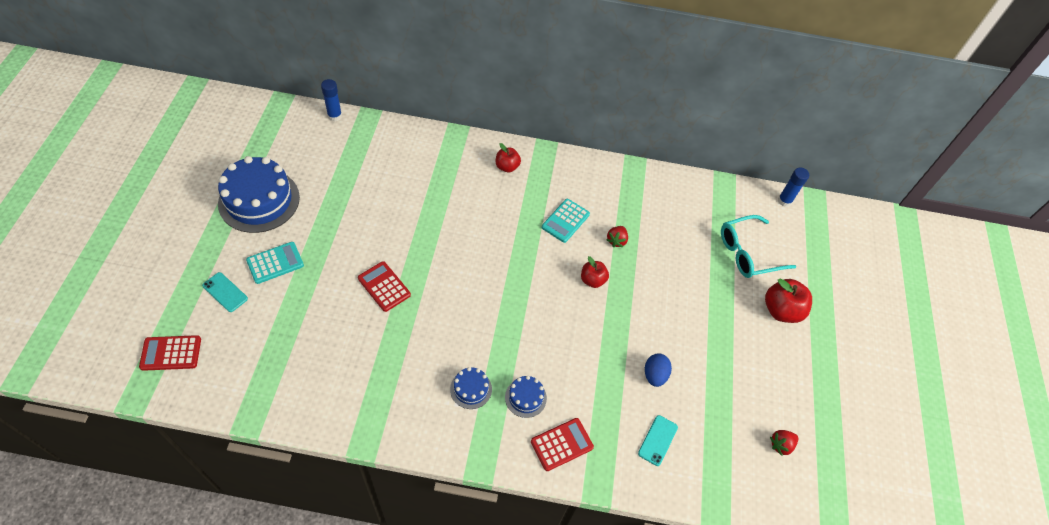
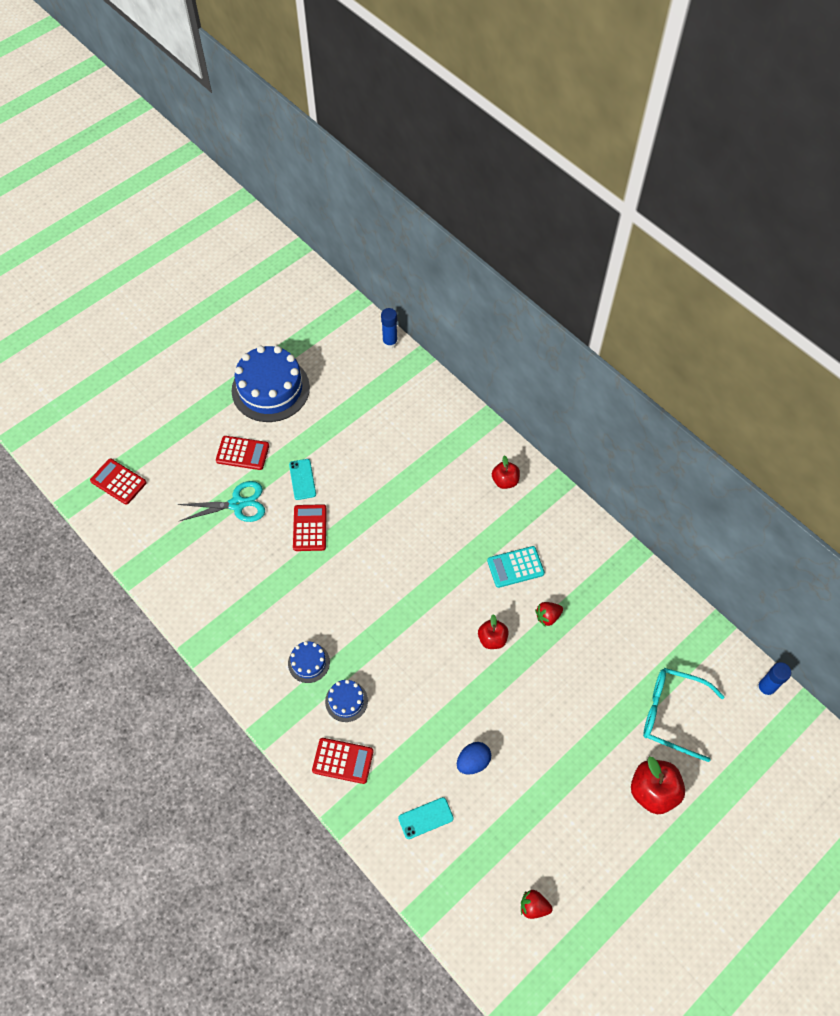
camera: 45 degrees right, 5 degrees up
turquoise phone [202,272,248,312] -> turquoise phone moved to [289,459,316,500]
turquoise calculator [246,242,304,284] -> red calculator [216,436,269,470]
none -> turquoise scissors [177,481,265,522]

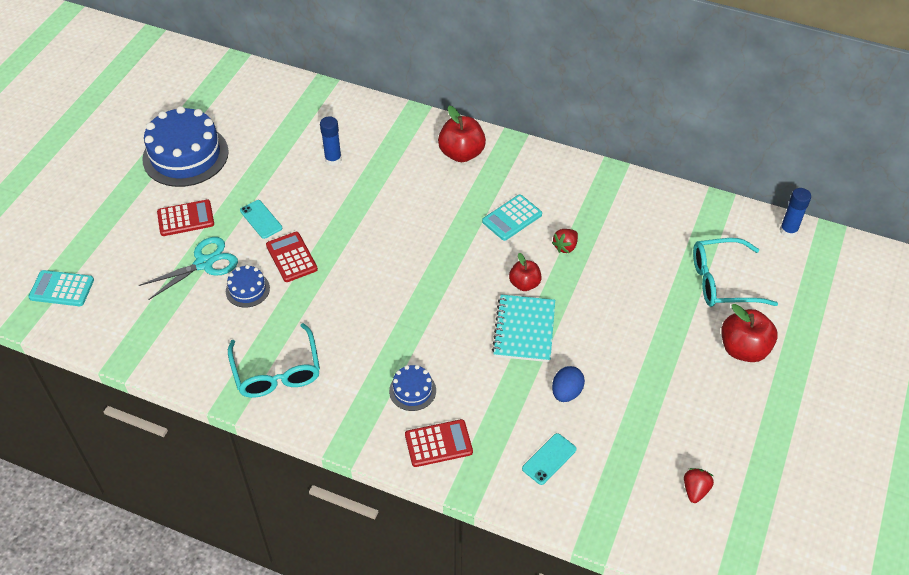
camera: 25 degrees left, 10 degrees down
red calculator [90,459,147,505] -> turquoise calculator [28,270,94,306]
blue cake [288,641,330,683] -> blue cake moved to [226,265,270,308]
blue glue stick [381,308,398,349] -> blue glue stick moved to [320,116,342,166]
red apple [492,455,520,489] -> red apple [438,106,486,162], size x1.60
red strawberry [521,890,553,919] -> red strawberry turned 120 degrees clockwise [684,468,714,503]
none -> turquoise glasses [228,323,320,398]
none -> turquoise notebook [492,295,555,362]

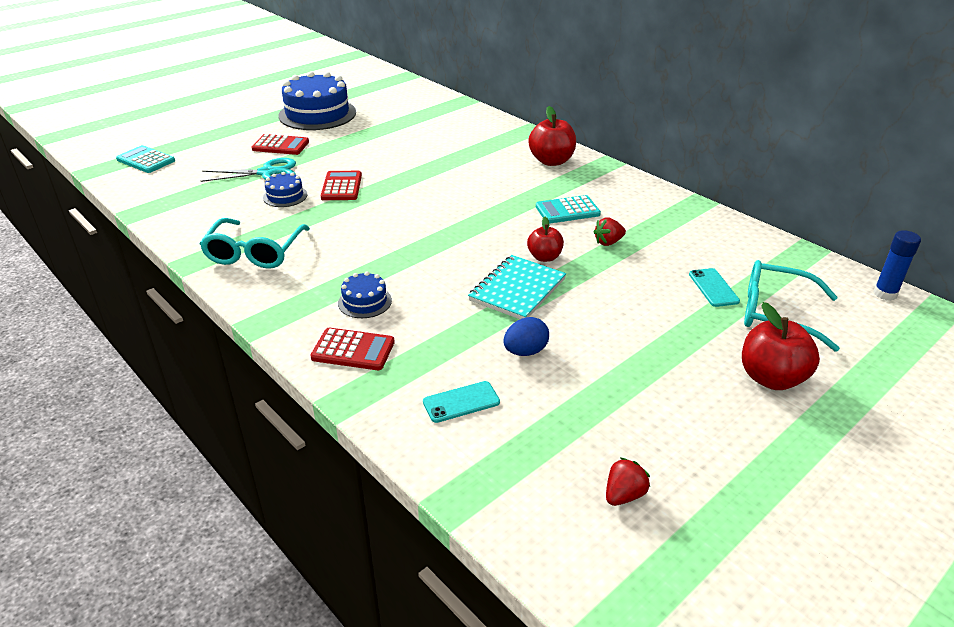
camera: 25 degrees right, 15 degrees down
turquoise phone [240,200,282,239] -> turquoise phone moved to [689,268,740,307]
blue glue stick [320,116,342,166] -> none

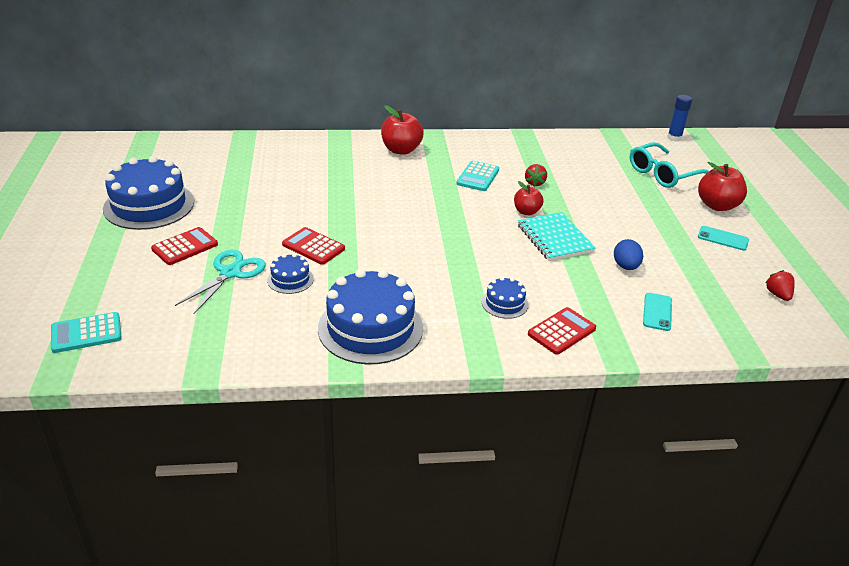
camera: 55 degrees left, 0 degrees up
turquoise glasses [200,218,310,268] -> blue cake [318,269,423,364]
turquoise phone [689,268,740,307] -> turquoise phone moved to [698,226,749,251]

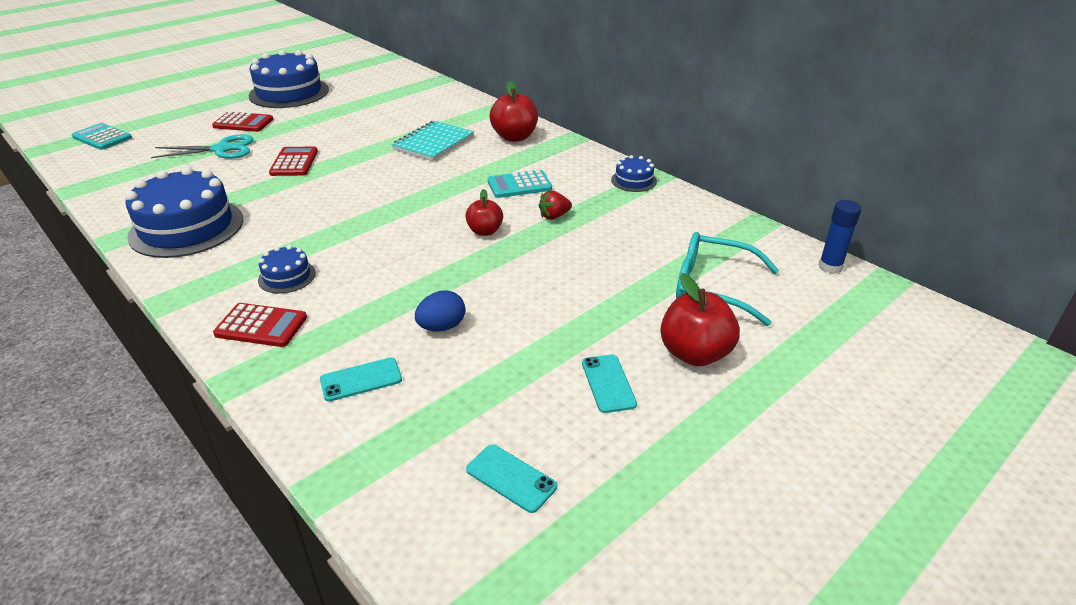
camera: 55 degrees right, 0 degrees up
blue cake [267,253,314,294] -> blue cake moved to [611,155,657,192]
turquoise notebook [518,212,596,261] -> turquoise notebook moved to [391,121,474,161]
red strawberry [765,270,795,301] -> turquoise phone [466,444,557,513]

